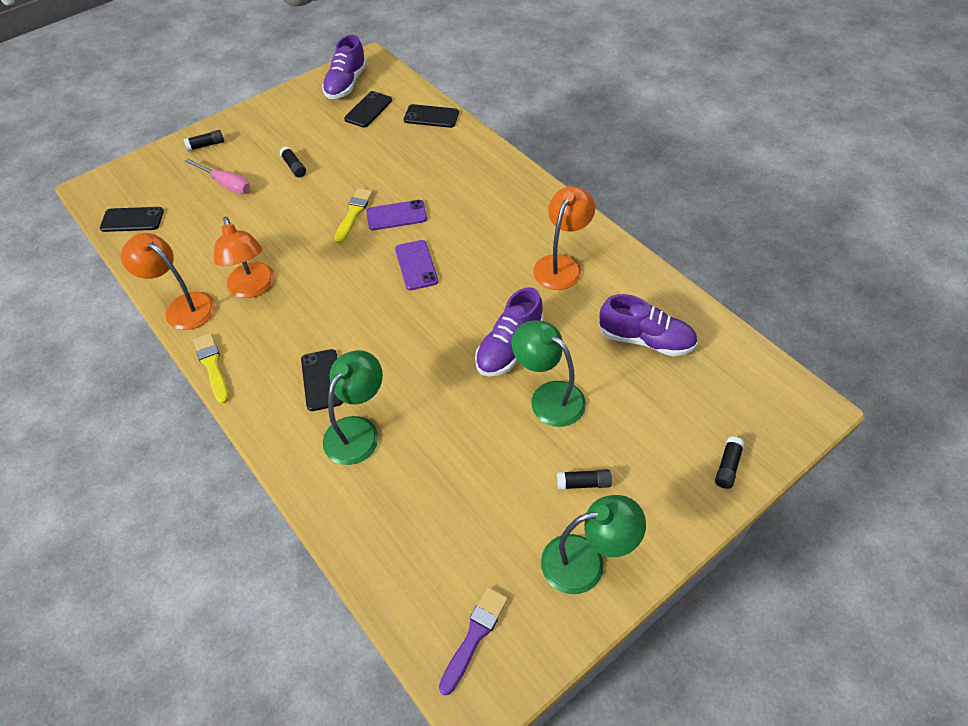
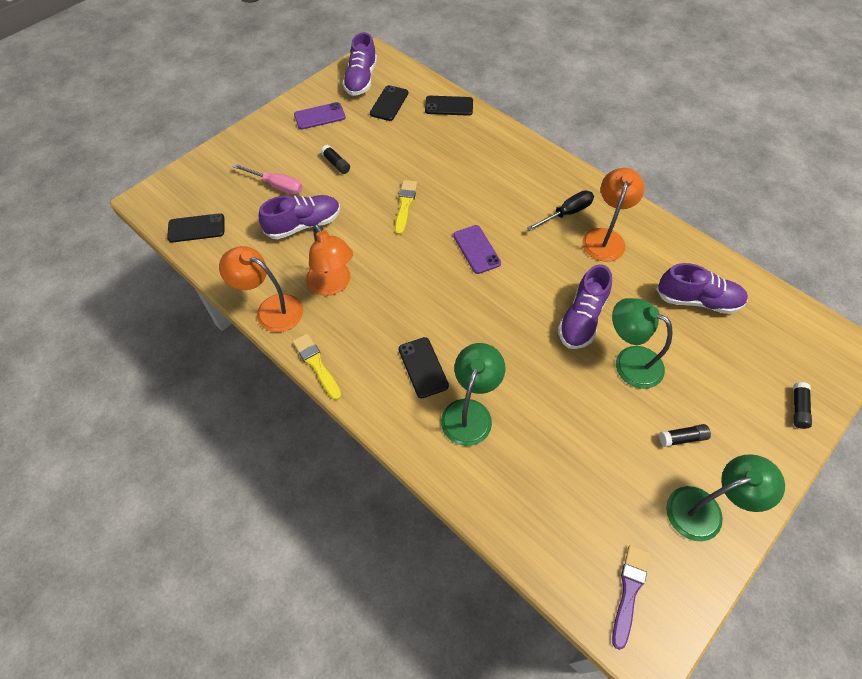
camera: 10 degrees left, 5 degrees up
black glue stick [183,130,224,151] -> none
purple phone [366,200,427,230] -> purple phone moved to [294,102,346,130]
none -> purple shoe [259,195,340,239]
none -> black screwdriver [527,190,594,231]

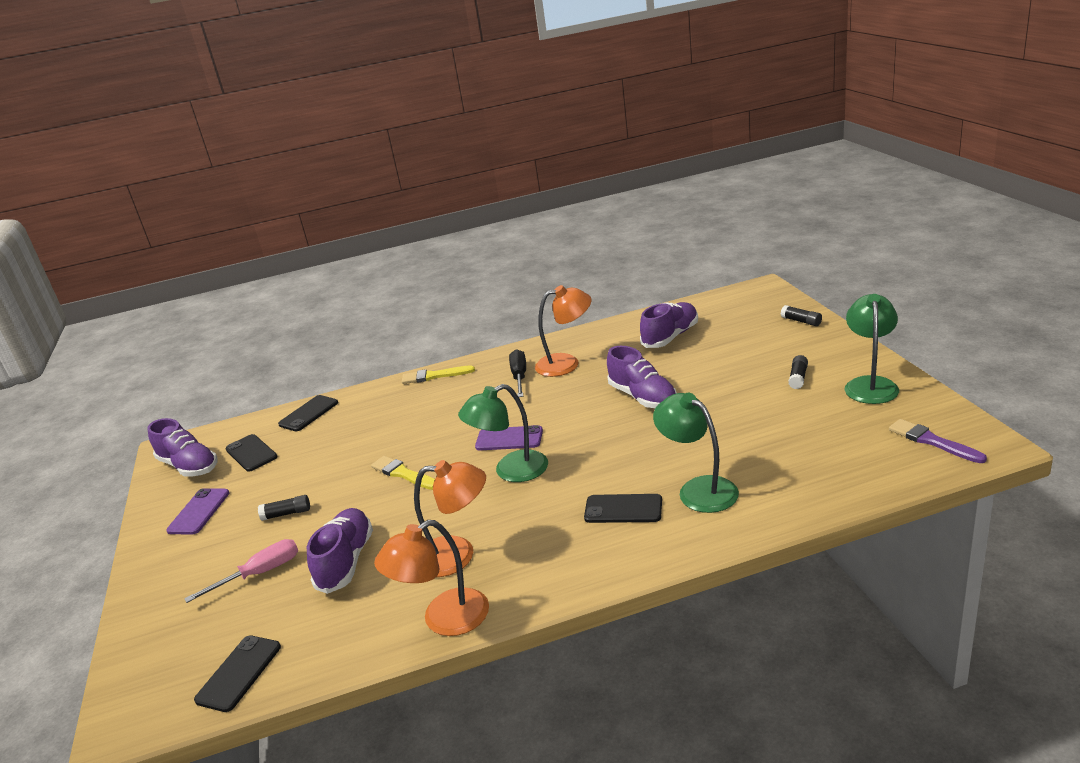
camera: 55 degrees left, 30 degrees down
yellow brush [292,333,342,400] -> yellow brush moved to [402,365,475,384]
orange lamp [582,168,645,262] -> orange lamp turned 120 degrees clockwise [535,285,592,377]
green lamp [612,298,672,389] -> green lamp moved to [458,384,548,482]

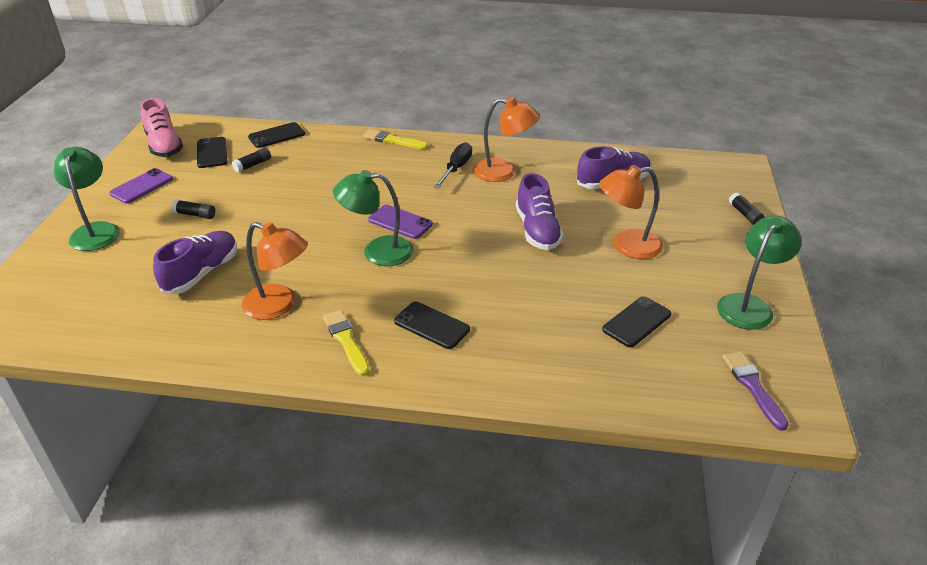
camera: 20 degrees right, 10 degrees up
purple shoe [148,418,218,477] -> pink shoe [140,98,183,157]
pink screwdriver [184,539,298,603] -> none
black phone [194,636,281,712] -> black phone moved to [602,296,671,347]
yellow brush [371,456,435,490] -> yellow brush moved to [323,310,369,376]
orange lamp [374,520,489,636] -> orange lamp moved to [599,165,663,259]
green lamp [653,393,739,513] -> green lamp moved to [54,147,120,251]
black glue stick [788,355,808,389] -> black glue stick moved to [232,147,271,173]

